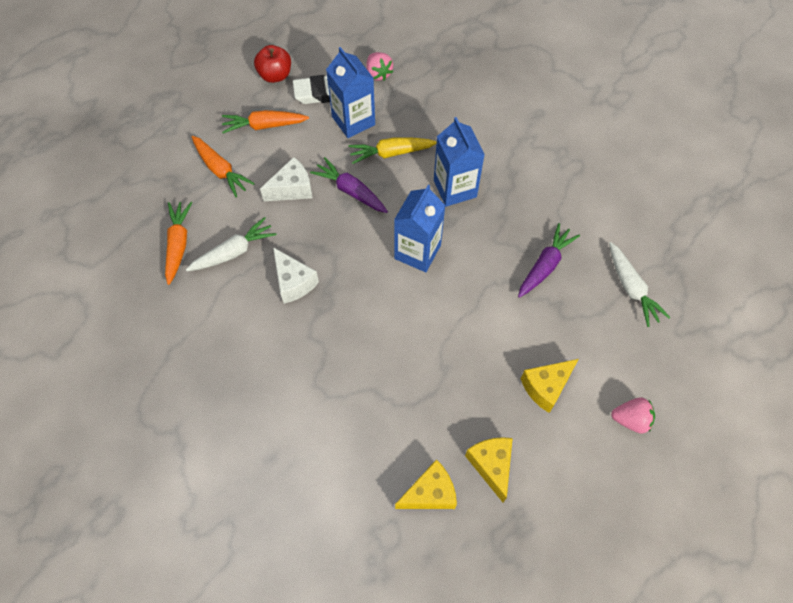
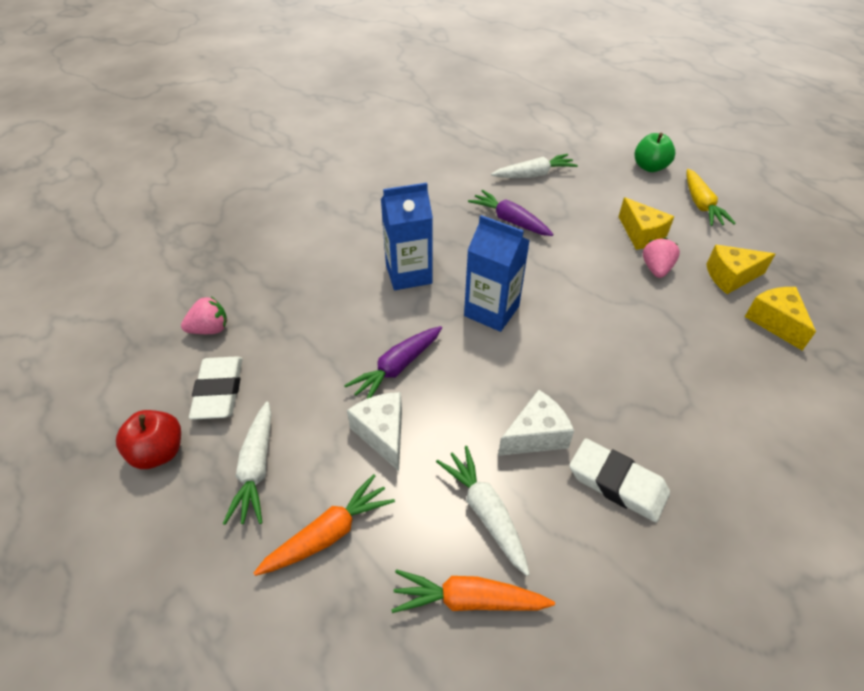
camera: 85 degrees left, 15 degrees down
orange carrot [222,110,309,134] -> white carrot [223,401,272,525]
blue carton [326,47,375,138] -> none
yellow carrot [348,137,437,164] -> yellow carrot moved to [687,169,736,226]
pink strawberry [611,398,655,434] -> pink strawberry moved to [643,238,680,278]
none -> white eraser [569,438,670,522]
none -> green apple [634,133,675,172]

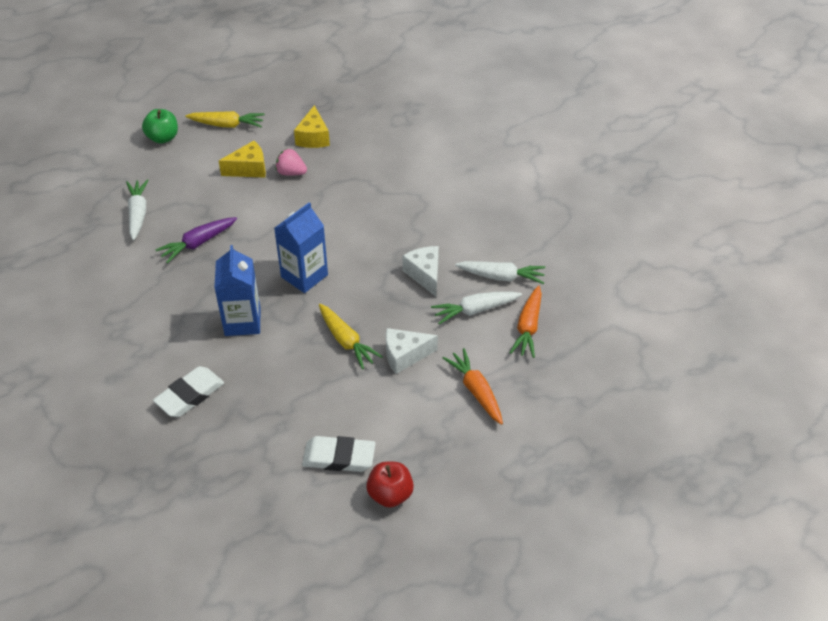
camera: 80 degrees left, 0 degrees up
pink strawberry [181,297,227,334] -> none
white carrot [223,401,272,525] -> white carrot moved to [455,261,546,284]
purple carrot [344,326,442,399] -> yellow carrot [319,304,383,369]
white eraser [569,438,670,522] -> white eraser moved to [153,366,224,417]
yellow cheese [745,287,816,351] -> none

